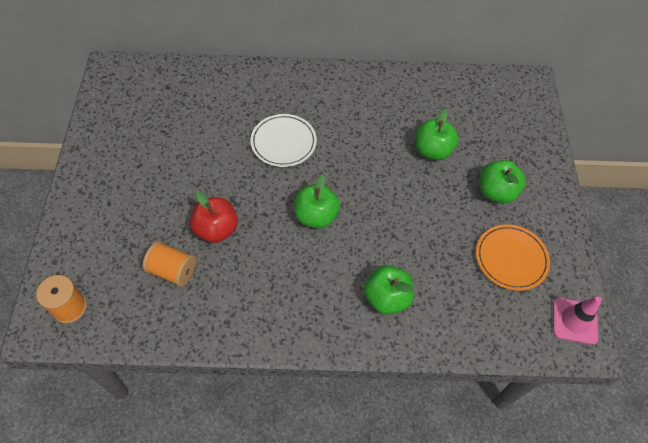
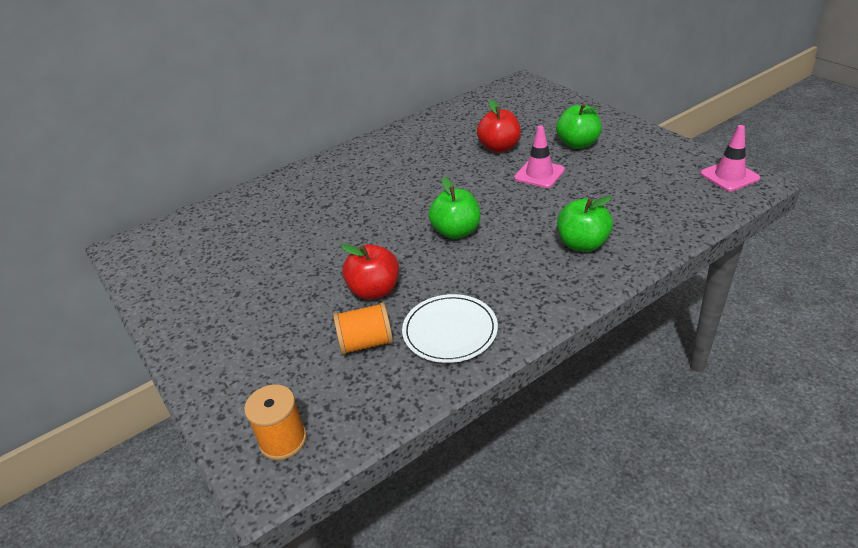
camera: 30 degrees left, 20 degrees down
white plate [250,114,317,167] -> white plate moved to [402,294,498,363]
green apple [415,109,459,160] -> red apple [477,100,521,153]
orange plate [476,224,550,291] -> none
none -> pink traffic cone [514,125,565,188]

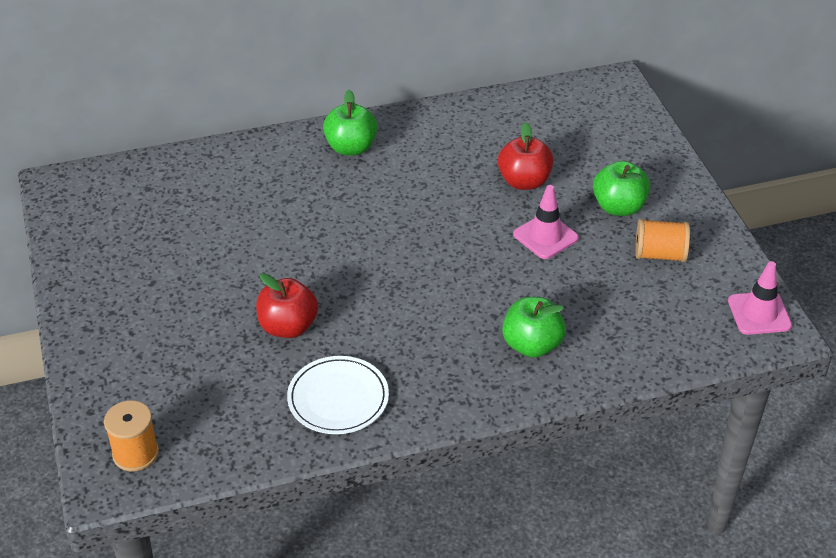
camera: 15 degrees right, 5 degrees up
orange spool [333,302,393,355] -> orange spool moved to [635,219,690,262]
green apple [428,177,480,239] -> green apple moved to [323,90,378,156]

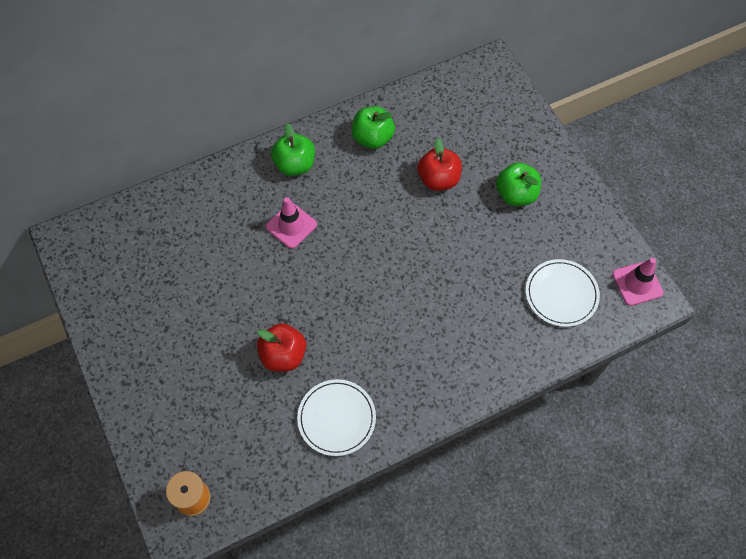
camera: 10 degrees left, 20 degrees up
green apple [502,297,566,358] -> green apple moved to [352,106,395,149]
pink traffic cone [513,185,579,259] -> pink traffic cone moved to [266,197,317,249]
orange spool [635,219,690,262] -> none
none -> white plate [526,259,600,327]

